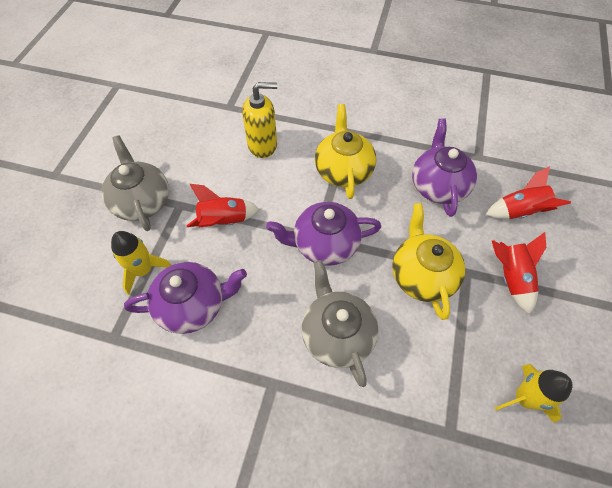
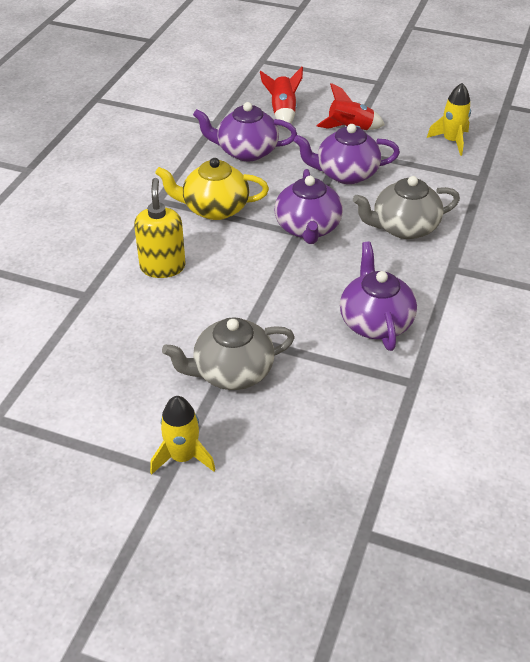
camera: 85 degrees left, 15 degrees down
yellow rocket [111,231,171,295] -> yellow rocket moved to [150,396,216,474]
red rocket [186,184,260,228] -> none
yellow teapot [392,203,465,320] -> purple teapot [294,124,400,184]

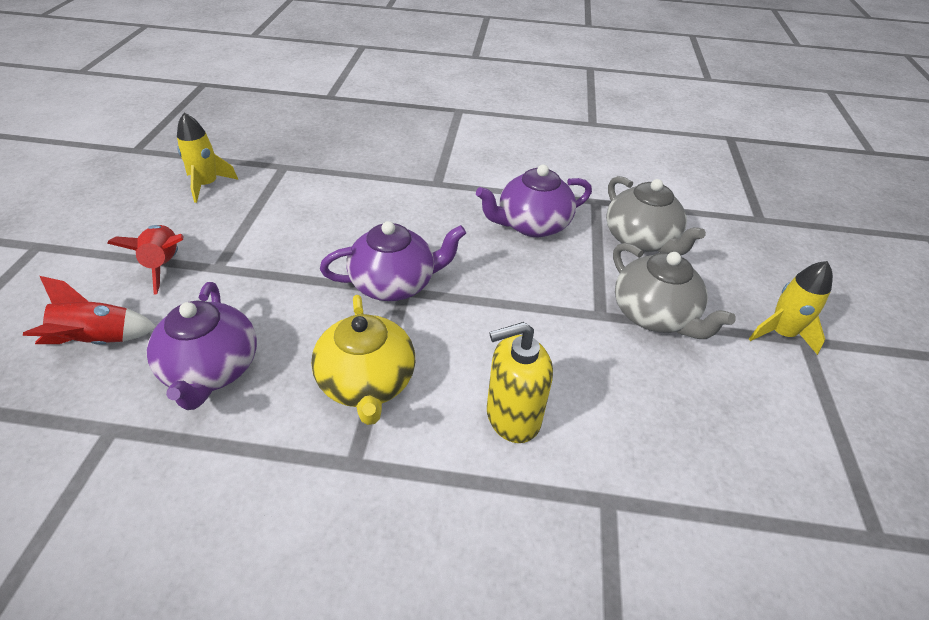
camera: 105 degrees left, 0 degrees up
purple teapot [294,124,400,184] -> none
grey teapot [353,176,460,239] -> grey teapot moved to [606,176,706,255]

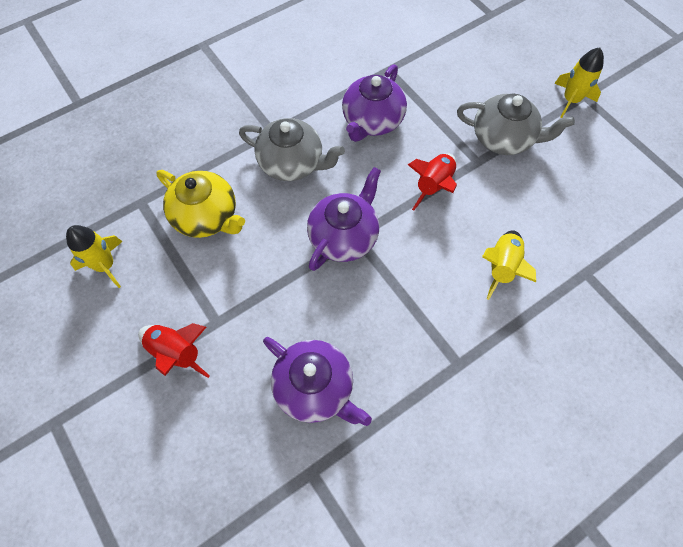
camera: 40 degrees left, 20 degrees up
red rocket [23,276,156,345] -> red rocket moved to [408,153,457,211]
yellow teapot [311,295,415,425] -> yellow teapot moved to [156,170,245,238]
yellow soap dispenser [487,322,553,443] -> yellow rocket [482,231,536,300]
grey teapot [606,176,706,255] -> grey teapot moved to [239,118,345,181]

